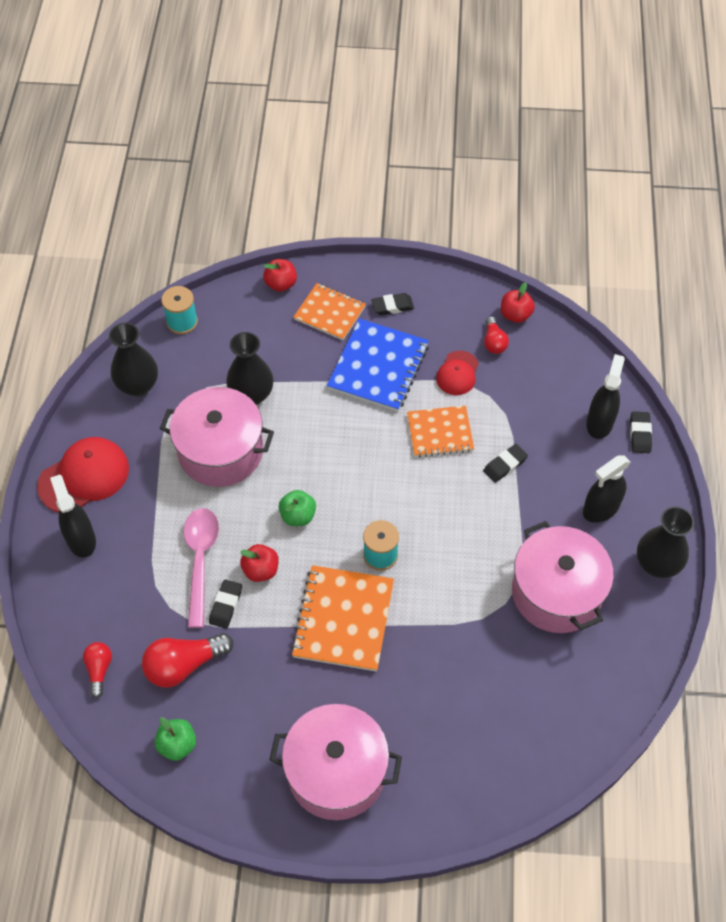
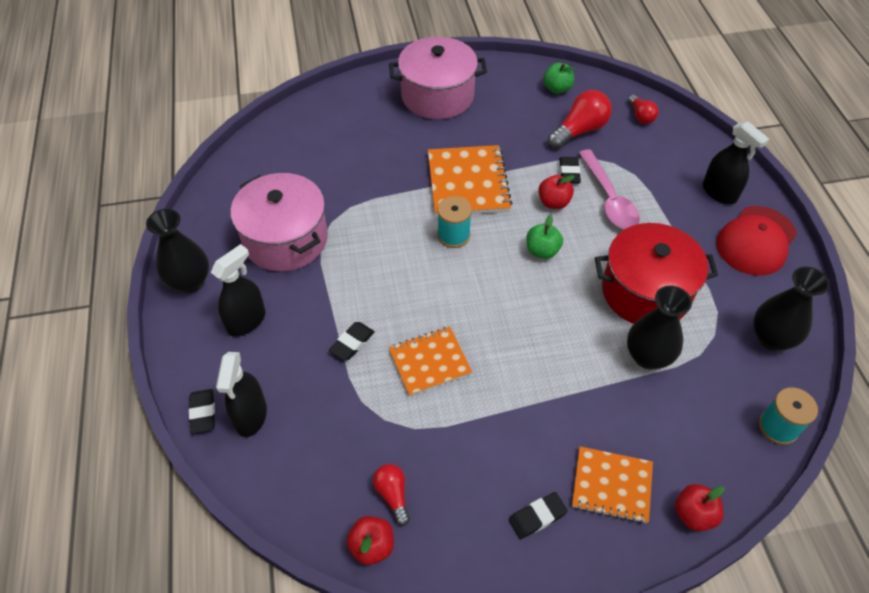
camera: 165 degrees right, 5 degrees down
pink pot [160,387,274,487] -> red pot [595,223,718,324]
blue notebook [327,318,429,412] -> none
red cap [436,351,479,395] -> none

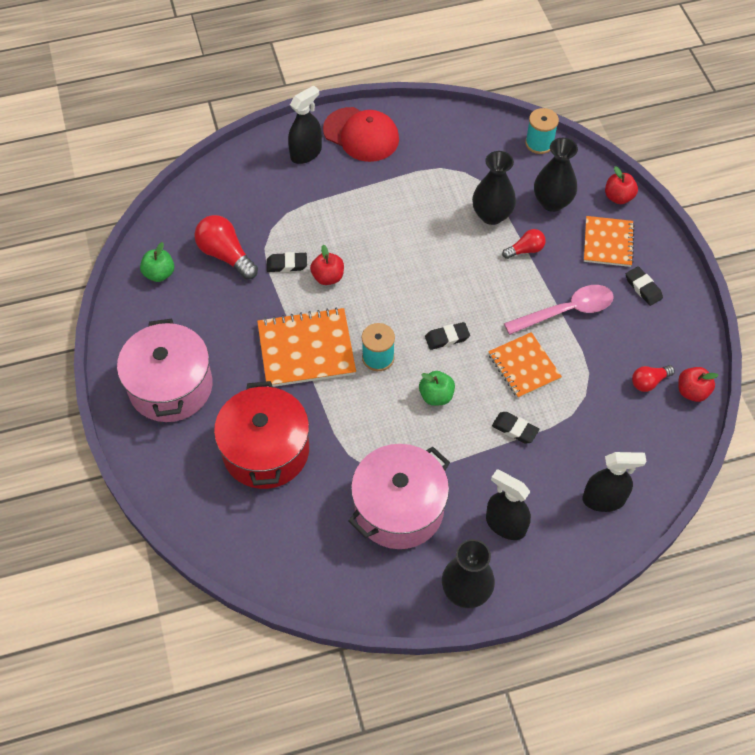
camera: 95 degrees left, 5 degrees up
black eraser [189,389,215,434] -> black eraser moved to [425,322,470,350]
green apple [526,215,563,259] -> green apple moved to [419,371,455,406]
pink spoon [579,149,640,229] -> pink spoon moved to [504,285,614,335]
red pot [595,223,718,324] -> red pot moved to [214,381,309,489]
red light bulb [628,95,659,124] -> red light bulb moved to [502,229,546,259]
black vase [753,267,829,351] -> black vase moved to [534,138,578,212]

